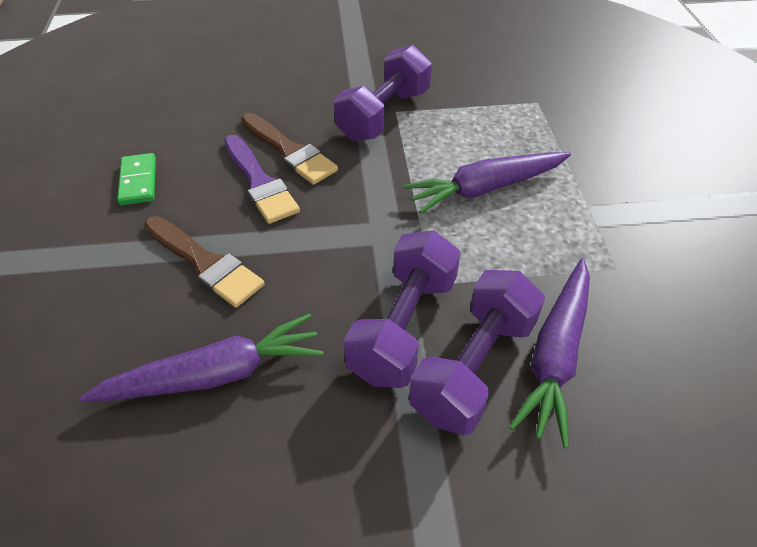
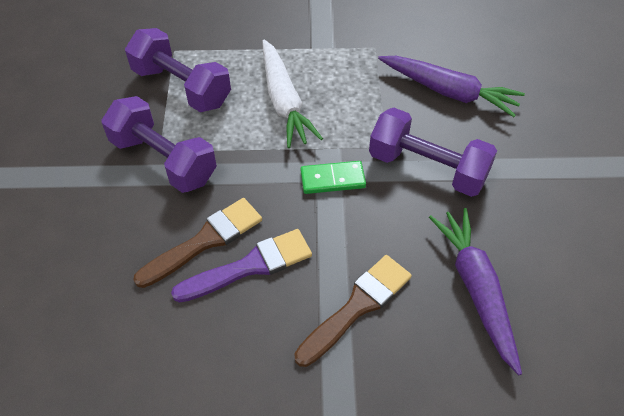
camera: 85 degrees left, 5 degrees up
green domino [117,153,156,205] -> green domino moved to [300,161,366,194]
purple carrot [403,152,571,214] -> white carrot [262,39,323,148]
purple dumbbell [409,270,545,435] -> purple dumbbell moved to [125,28,231,112]

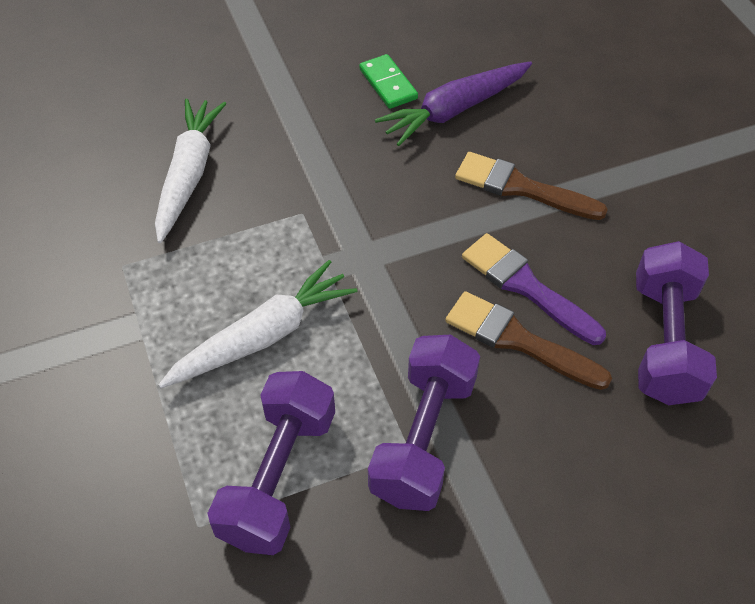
camera: 110 degrees left, 0 degrees up
green domino [300,161,366,194] -> green domino moved to [359,54,418,109]
purple dumbbell [369,108,497,197] -> purple dumbbell moved to [636,241,717,405]
purple carrot [378,56,525,117] -> white carrot [155,99,227,243]

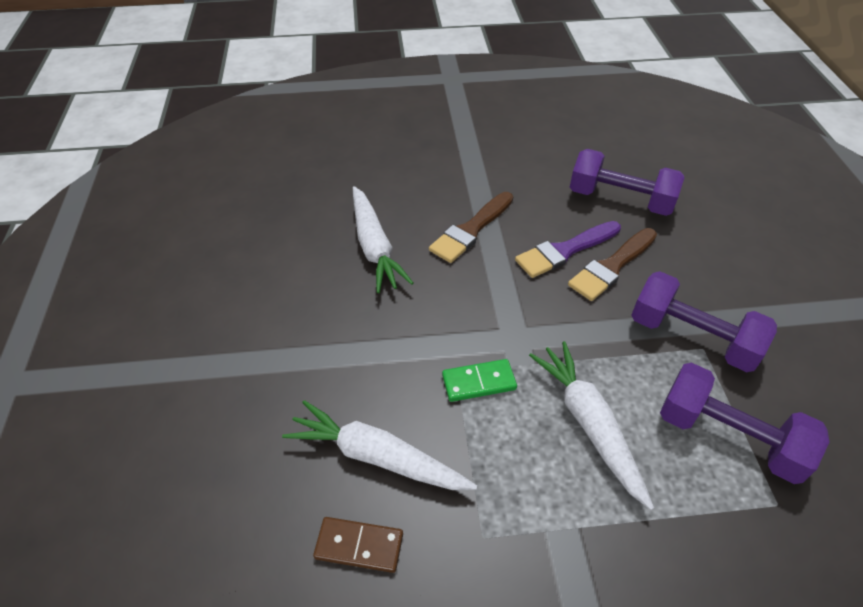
camera: 75 degrees left, 5 degrees down
green domino [359,54,418,109] -> green domino moved to [442,359,517,402]
purple carrot [375,61,532,146] -> white carrot [353,186,413,293]
none -> brown domino [313,517,403,573]

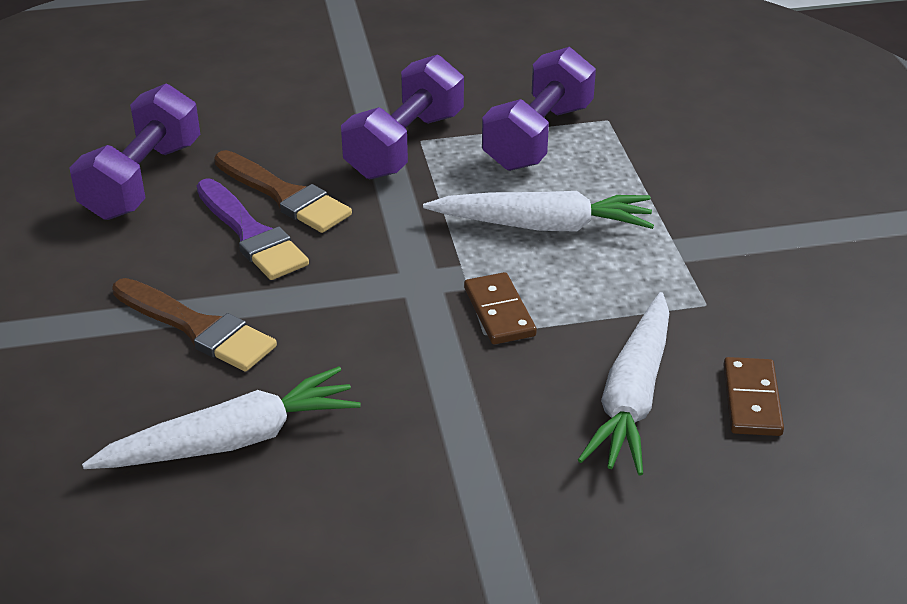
camera: 95 degrees left, 10 degrees down
green domino [442,359,517,402] -> brown domino [464,272,537,344]
white carrot [529,341,654,510] -> white carrot turned 150 degrees counterclockwise [423,191,654,232]

